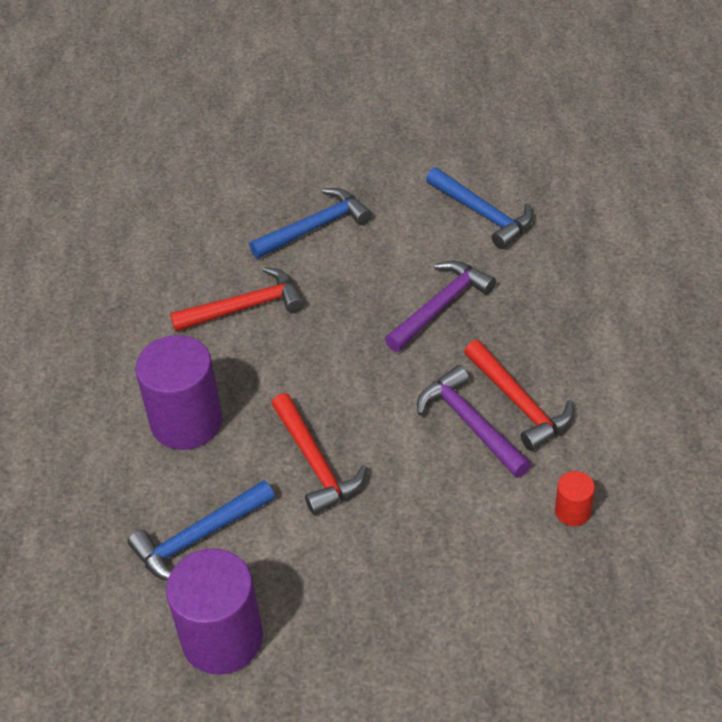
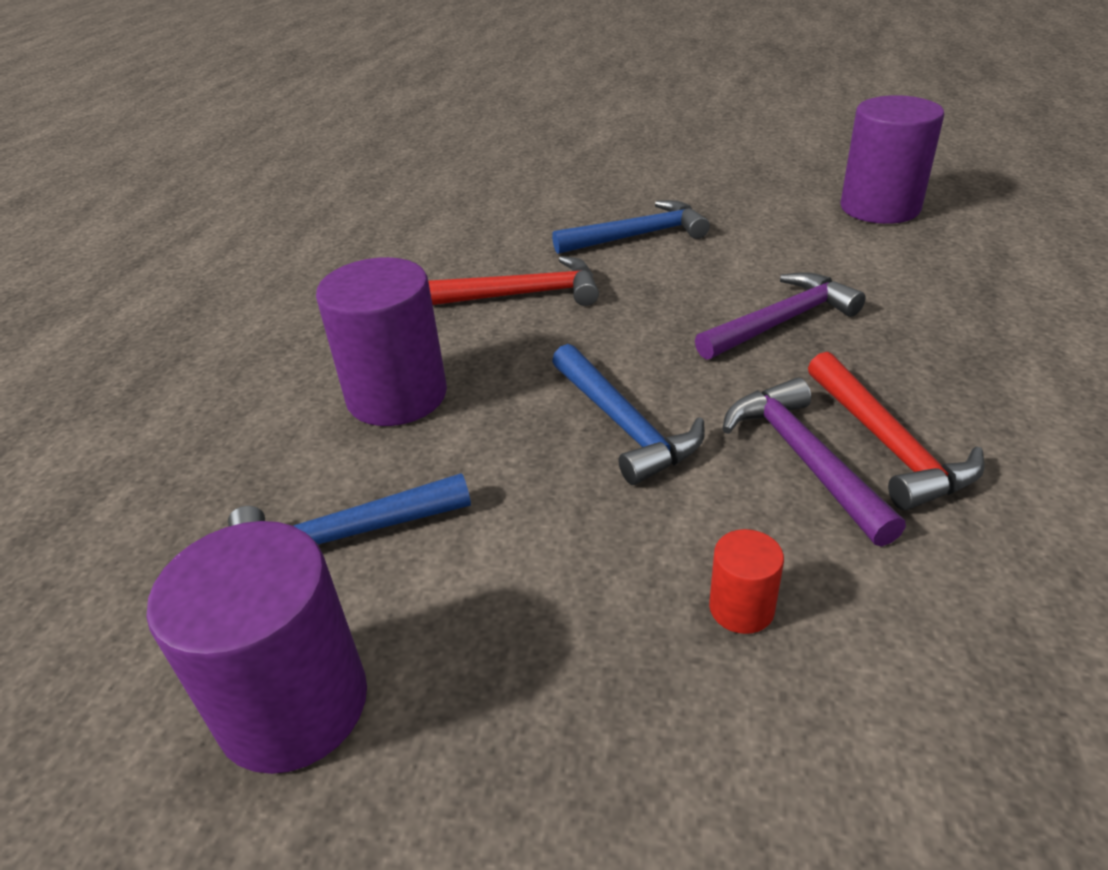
camera: 15 degrees right, 10 degrees down
red hammer [271,393,367,515] -> none
blue hammer [426,167,533,249] -> blue hammer moved to [552,344,705,485]
red cylinder [555,471,595,526] -> red cylinder moved to [709,529,784,634]
none -> purple cylinder [840,95,944,224]

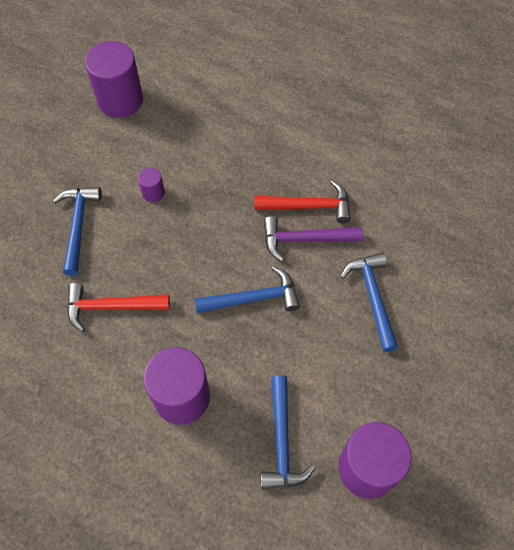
camera: 75 degrees left, 25 degrees up
red hammer [428,256,599,306] -> red hammer turned 105 degrees counterclockwise [67,283,170,332]
purple hammer [695,272,866,360] -> none
red cylinder [709,529,784,634] -> blue hammer [340,253,398,352]
none -> purple cylinder [138,167,165,202]

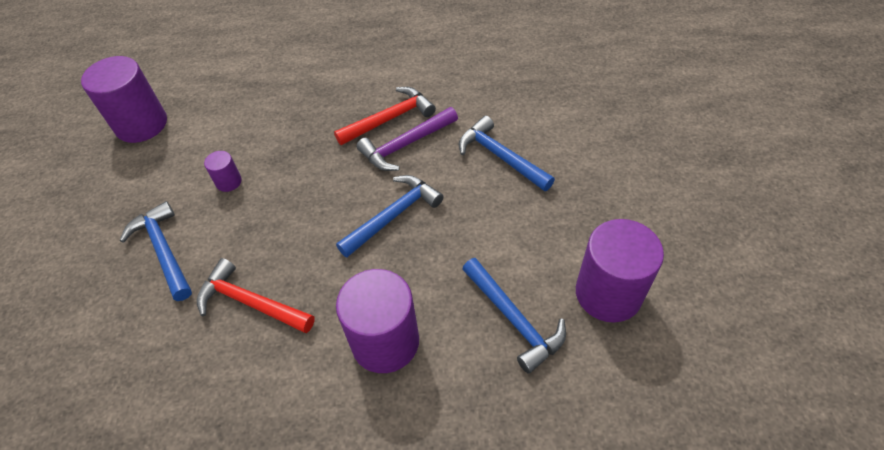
camera: 30 degrees left, 10 degrees down
red hammer [67,283,170,332] -> red hammer turned 60 degrees clockwise [197,258,315,333]

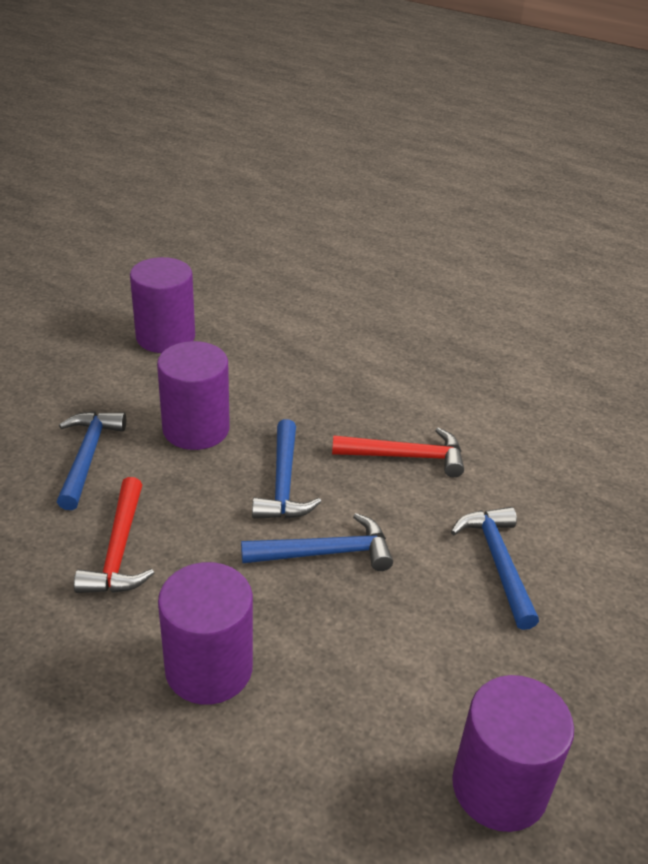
camera: 30 degrees right, 15 degrees down
red hammer [197,258,315,333] -> red hammer turned 150 degrees counterclockwise [74,477,154,593]
purple cylinder [204,151,242,192] -> purple cylinder [157,341,230,450], size x2.16
purple hammer [357,107,458,171] -> none
blue hammer [462,258,566,374] -> blue hammer moved to [252,419,322,519]

